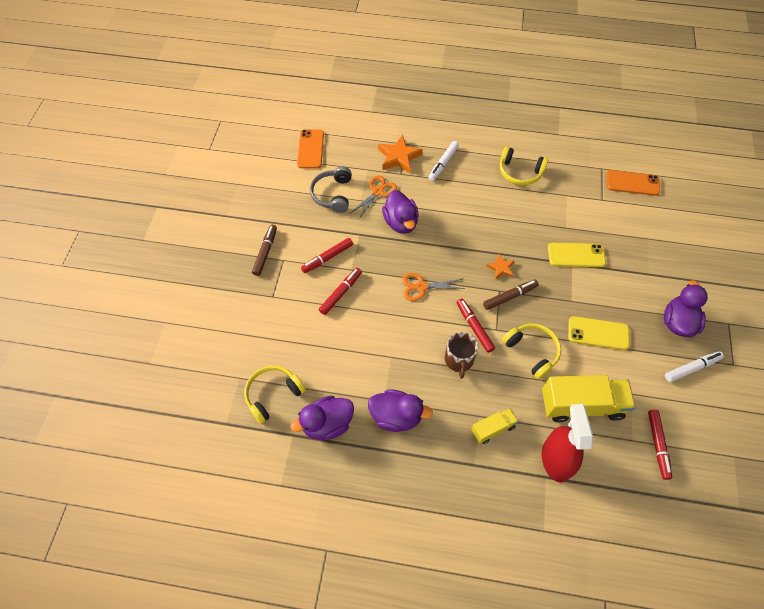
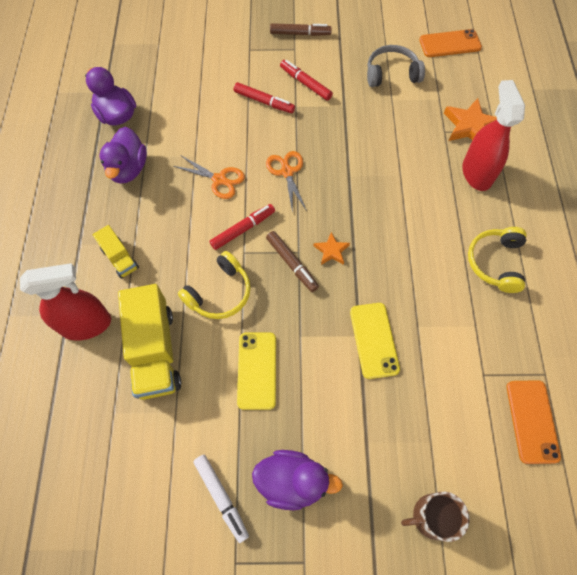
camera: 80 degrees right, 5 degrees up
yellow headphones [244,366,306,424] -> none
orange scissors [351,175,397,219] -> orange scissors moved to [174,155,245,199]
purple duck [382,190,419,234] -> none
white marker [428,141,459,181] -> red spray bottle [462,80,525,191]
brown mug [445,332,478,379] -> brown mug moved to [401,492,470,542]
red marker [648,410,672,480] -> none

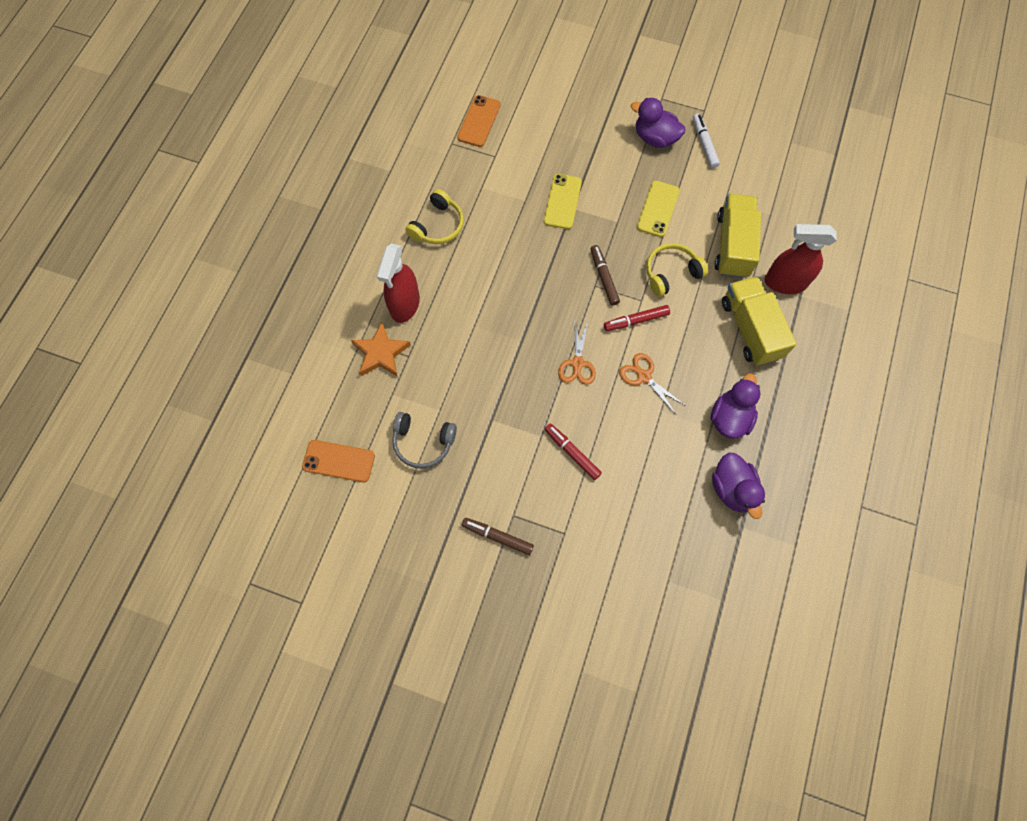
camera: 160 degrees left, 5 degrees up
yellow truck [93,225,139,278] -> yellow truck [722,276,797,366], size x1.90
red marker [280,60,333,101] -> none
orange star [313,232,350,265] -> none
brown mug [401,492,470,542] -> none

